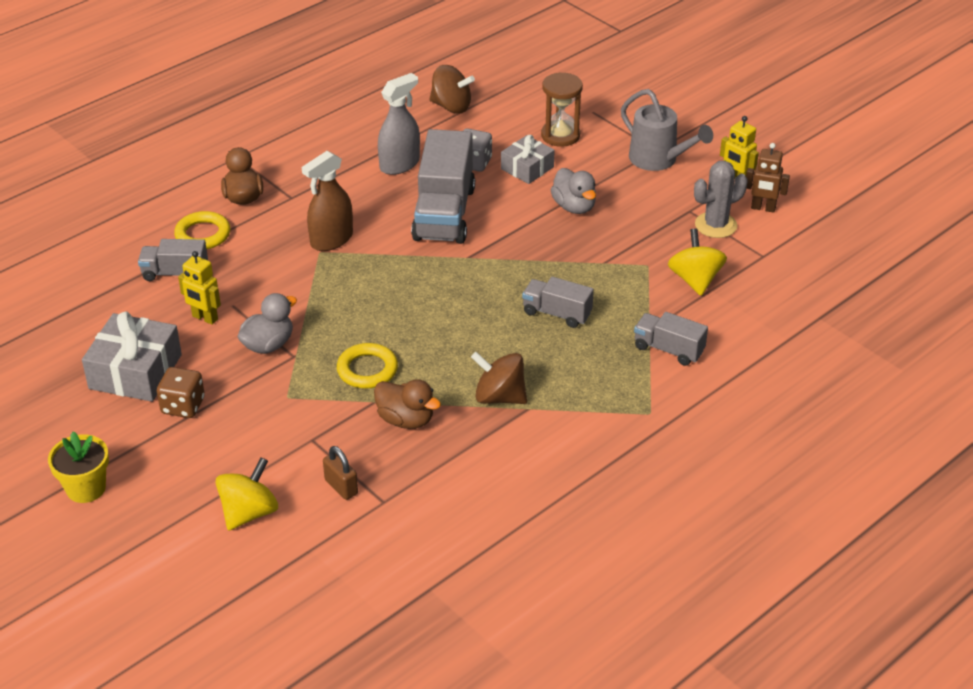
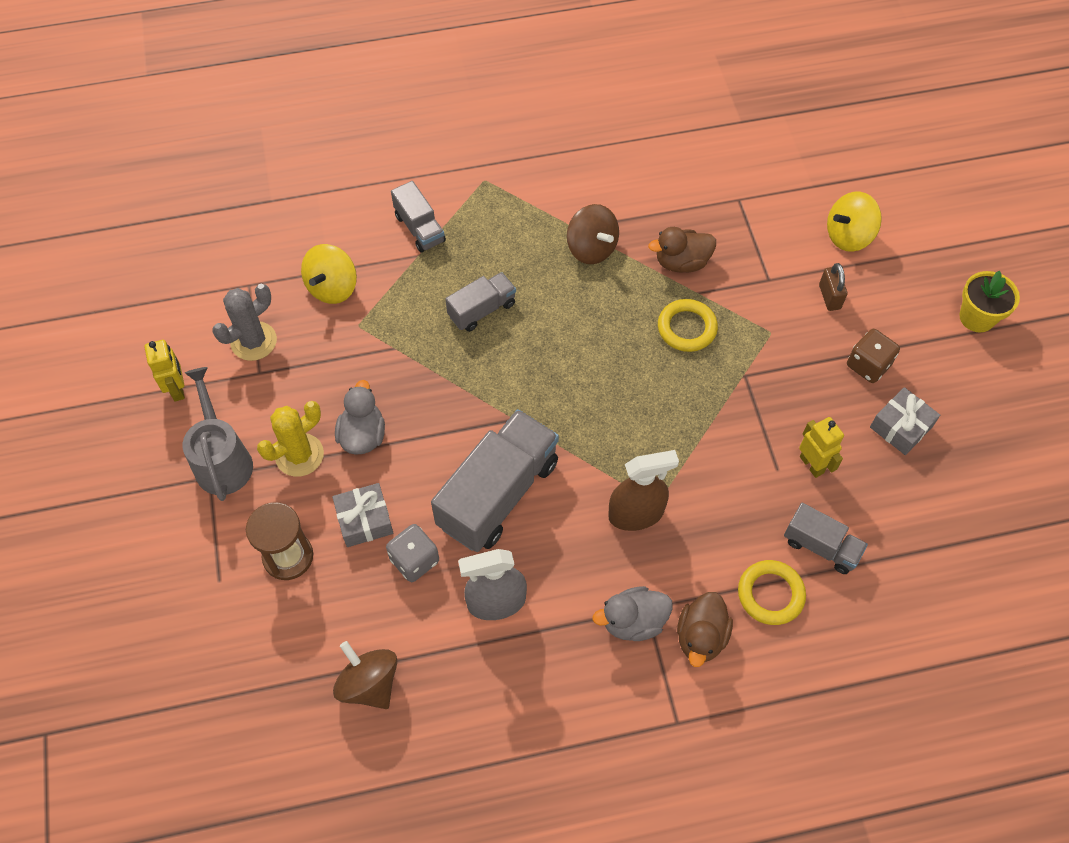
camera: 150 degrees left, 20 degrees up
grey gift [82,311,182,402] -> grey gift [870,387,940,455], size x0.62
grey duck [237,293,297,354] -> grey duck moved to [593,586,673,641]
brown padlock [323,446,358,500] -> brown padlock moved to [819,263,847,311]
brown duck [374,379,441,429] -> brown duck turned 75 degrees counterclockwise [648,227,716,273]
grey truck [522,277,594,328] -> grey truck turned 90 degrees counterclockwise [445,272,516,332]
grey cactus [694,161,748,238] -> grey cactus turned 45 degrees counterclockwise [212,284,277,361]
brown robot [746,143,790,213] -> none
none -> yellow cactus [257,401,324,477]

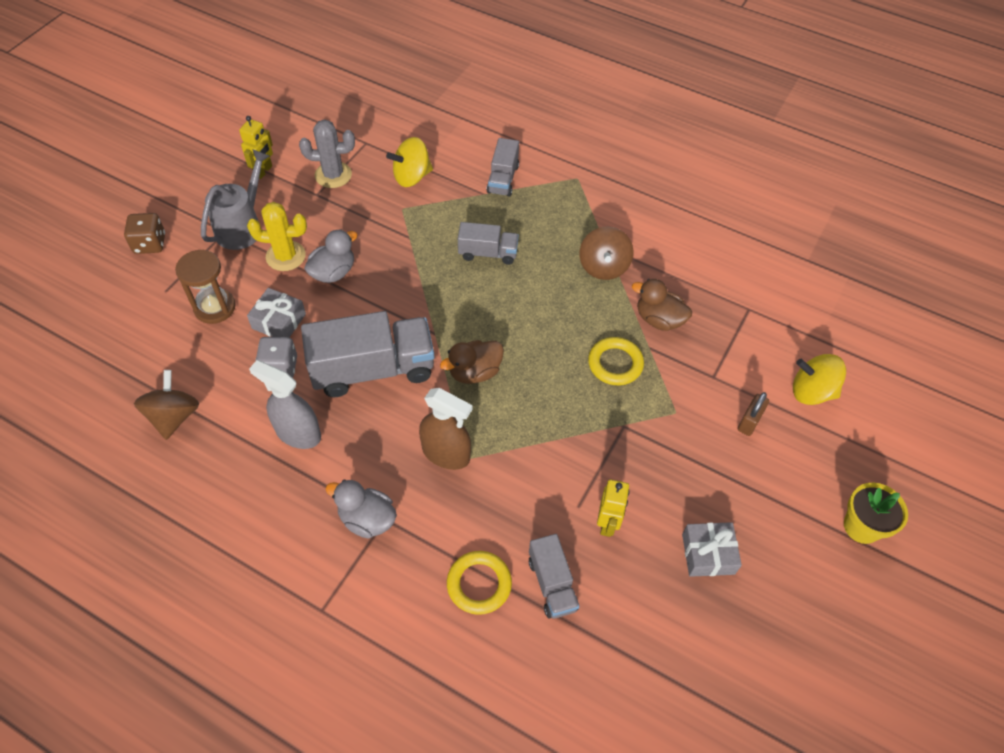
camera: 40 degrees right, 5 degrees down
brown duck [677,592,733,667] -> brown duck moved to [440,340,504,384]
brown dice [847,329,900,383] -> brown dice moved to [124,213,165,254]

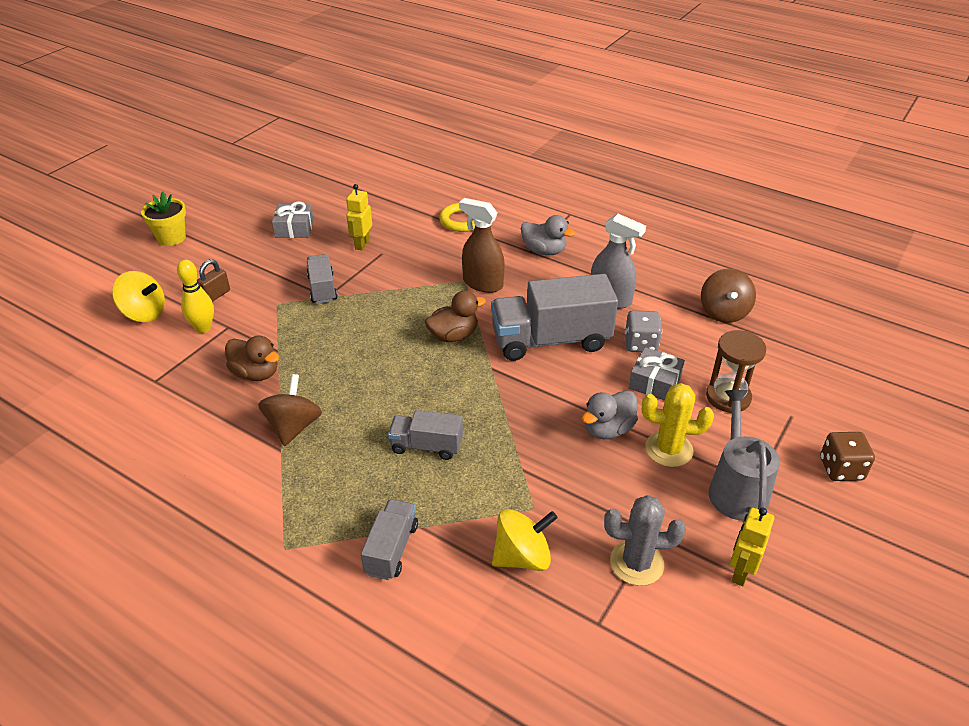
camera: 175 degrees left, 15 degrees down
grey watering can [201,149,270,250] -> grey watering can turned 150 degrees clockwise [708,390,780,521]
grey truck [529,534,579,619] -> grey truck moved to [307,254,338,304]
yellow ring [588,337,644,385] -> none
none -> yellow bowling pin [177,260,214,333]

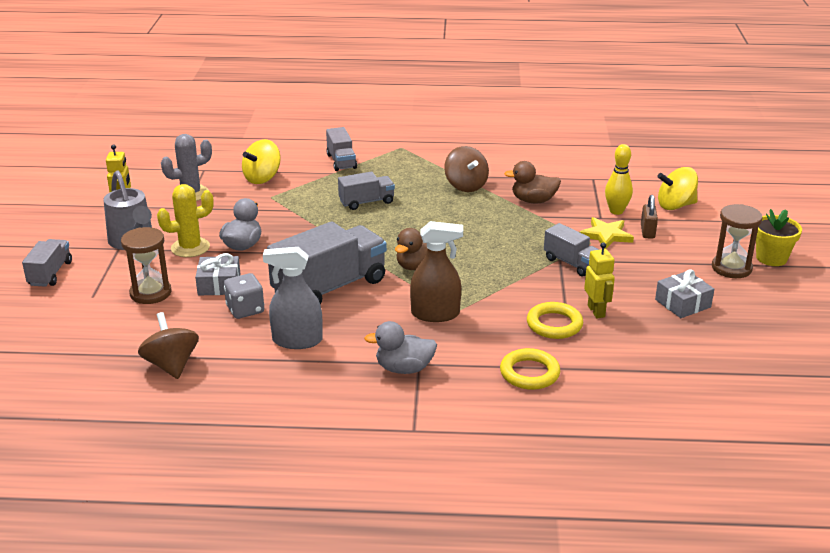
camera: 150 degrees right, 10 degrees down
brown dice [820,432,875,481] -> grey truck [22,239,72,287]
none -> yellow ring [527,302,583,339]
none -> yellow star [580,217,634,249]
none -> brown hourglass [712,204,763,278]

